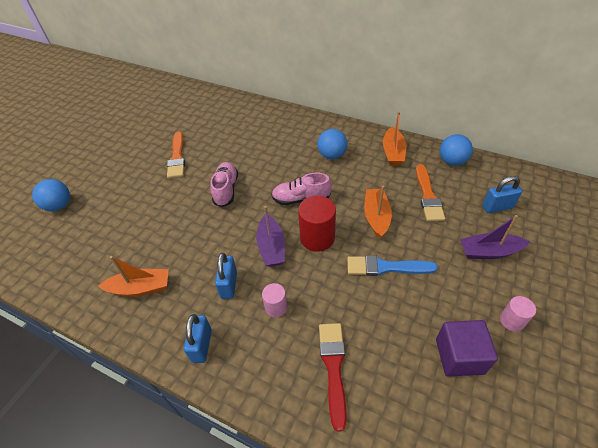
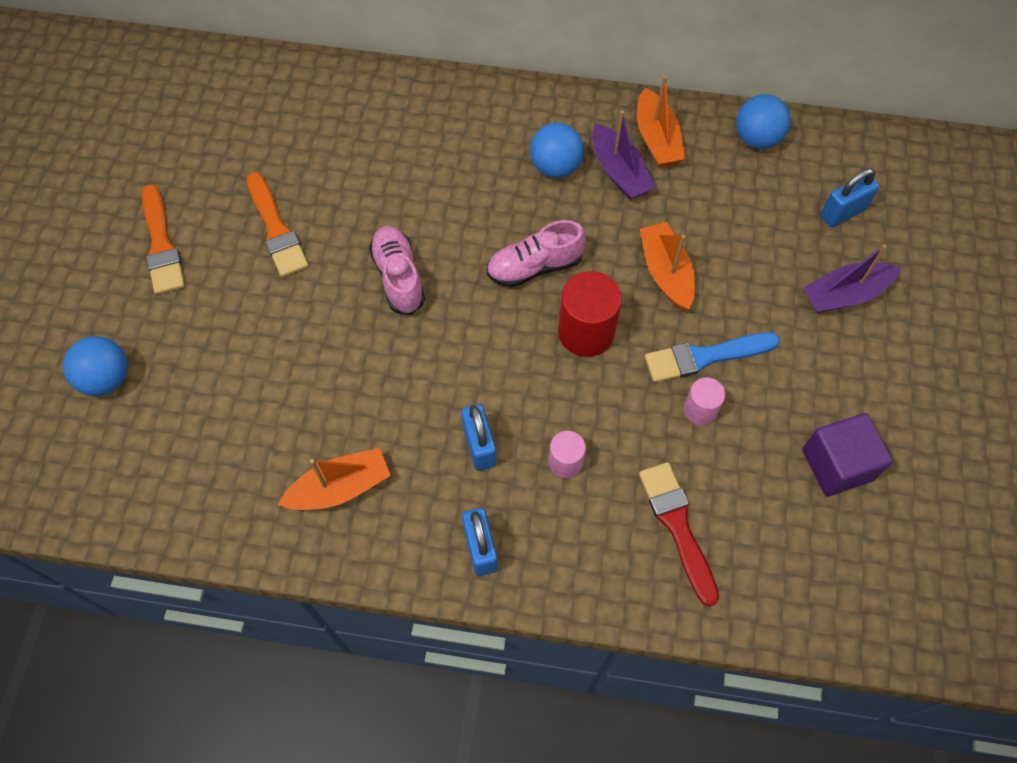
camera: 20 degrees left, 15 degrees up
purple boat [256,206,285,267] -> purple boat moved to [592,111,656,200]
orange brush [416,164,445,221] -> orange brush moved to [142,184,185,294]
pink cylinder [500,296,536,332] -> pink cylinder moved to [684,377,725,425]

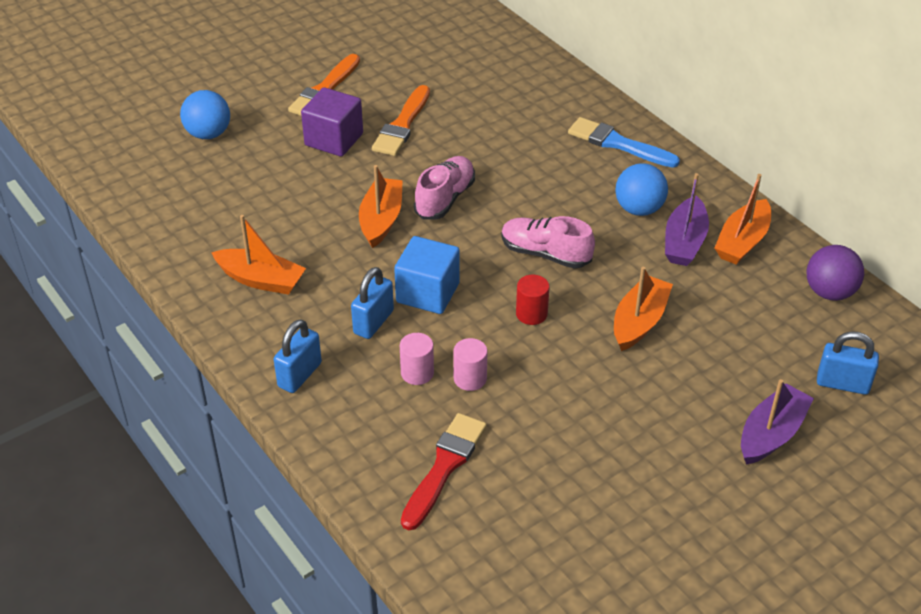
camera: 45 degrees right, 20 degrees down
red cylinder [558,271,622,357] -> red cylinder [516,275,550,325], size x0.57
blue brush [645,332,780,383] -> blue brush moved to [568,117,680,168]
pink cylinder [684,377,725,425] -> pink cylinder moved to [453,338,487,391]
blue ball [736,94,791,149] -> purple ball [806,245,864,301]
purple cube [802,413,893,496] -> purple cube moved to [301,87,363,157]
purple boat [803,244,901,313] -> purple boat turned 105 degrees clockwise [741,379,814,465]
none -> orange boat [359,165,403,248]
none -> blue cube [394,236,460,314]

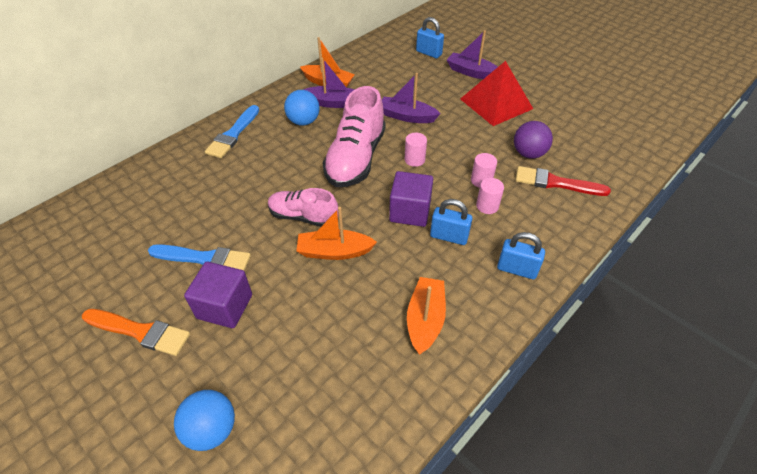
camera: 100 degrees left, 5 degrees up
orange brush [372,85,430,156] -> blue brush [148,244,251,271]
blue cube [394,236,460,314] -> purple cube [389,171,433,227]
pink shoe [501,216,595,269] -> pink shoe [323,86,386,187], size x1.63
red cylinder [516,275,550,325] -> pink cylinder [404,133,427,167]
orange boat [614,267,673,351] -> purple boat [382,73,441,123]
purple ball [806,245,864,301] -> purple ball moved to [514,121,553,159]
blue padlock [817,331,879,395] -> blue padlock turned 60 degrees counterclockwise [416,17,444,58]
none -> red pyramid [460,61,533,126]

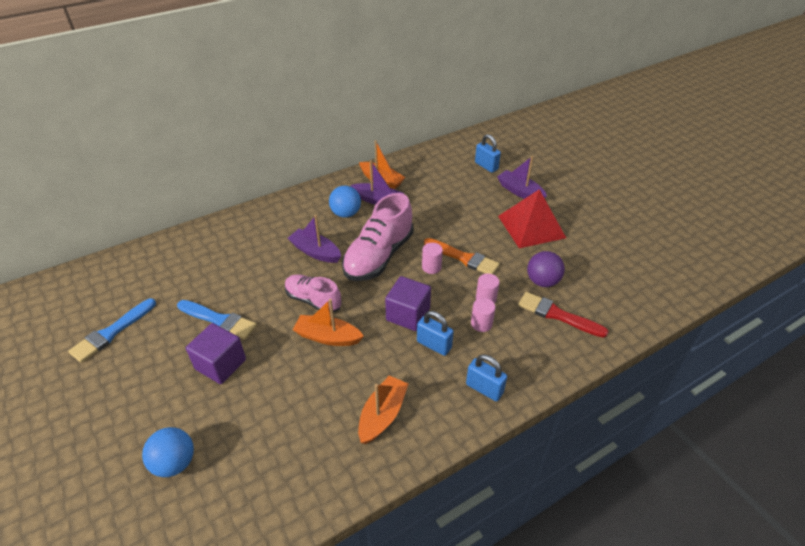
camera: 15 degrees right, 5 degrees down
orange brush [82,309,190,356] -> orange brush moved to [424,238,500,274]
blue brush [205,105,259,158] -> blue brush moved to [68,298,156,363]
purple boat [382,73,441,123] -> purple boat moved to [288,215,341,263]

